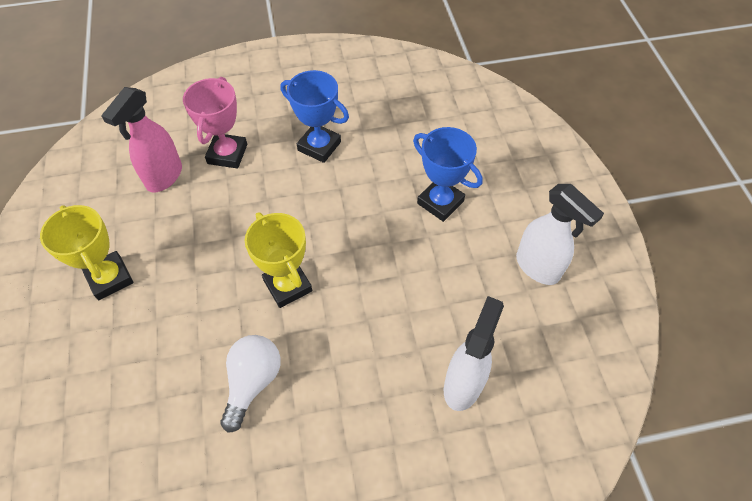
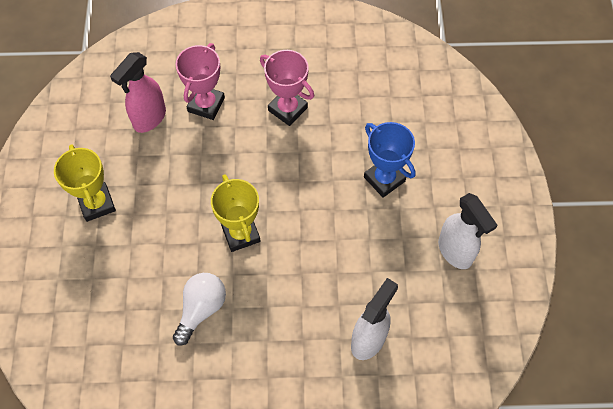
camera: 10 degrees right, 5 degrees up
blue trophy [281,70,349,163] -> pink trophy [260,50,314,126]

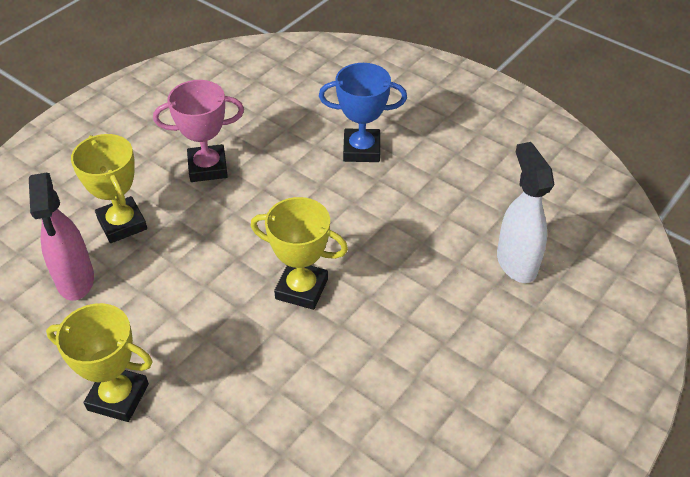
camera: 50 degrees left, 15 degrees down
white light bulb [173,273,226,346] -> none
pink trophy [176,43,225,120] -> yellow trophy [71,134,147,243]
white spray bottle [438,193,498,269] -> none

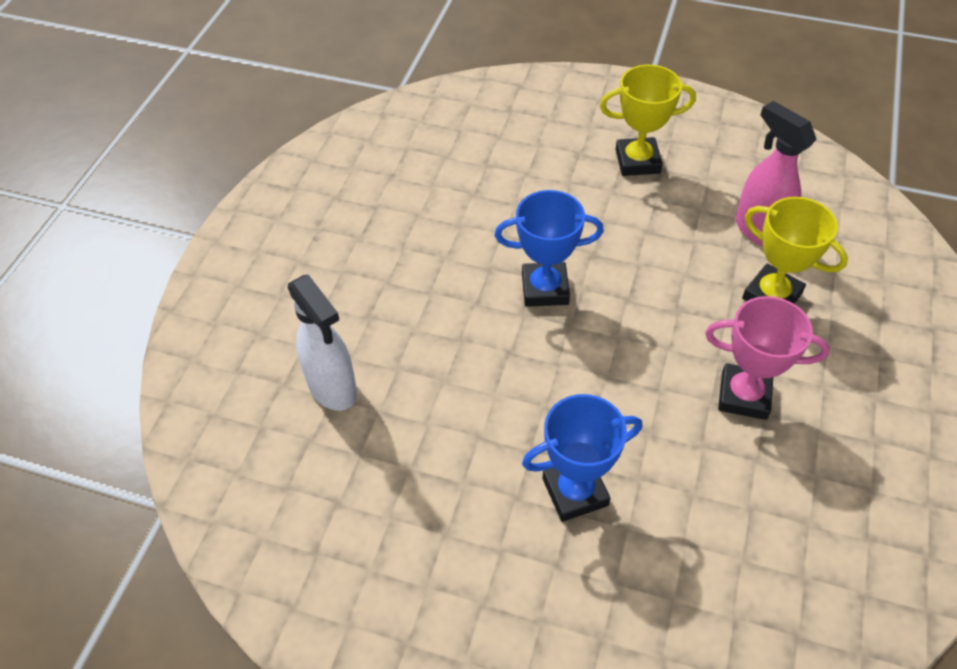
camera: 160 degrees right, 5 degrees up
pink trophy [153,80,244,182] -> pink trophy turned 45 degrees clockwise [705,296,830,420]
yellow trophy [251,197,348,310] -> blue trophy [494,190,604,307]

